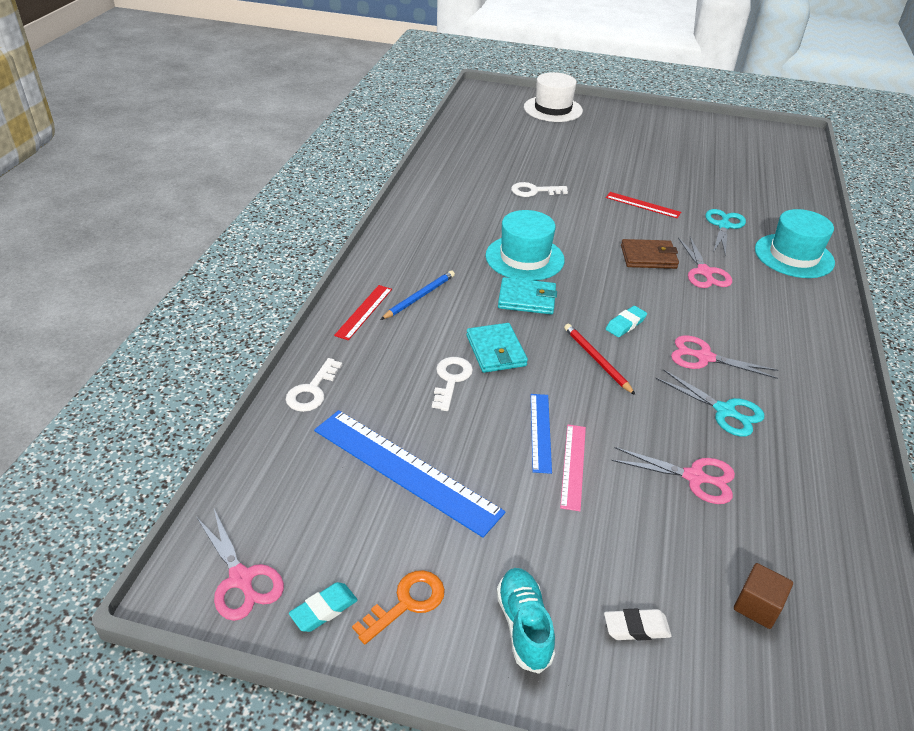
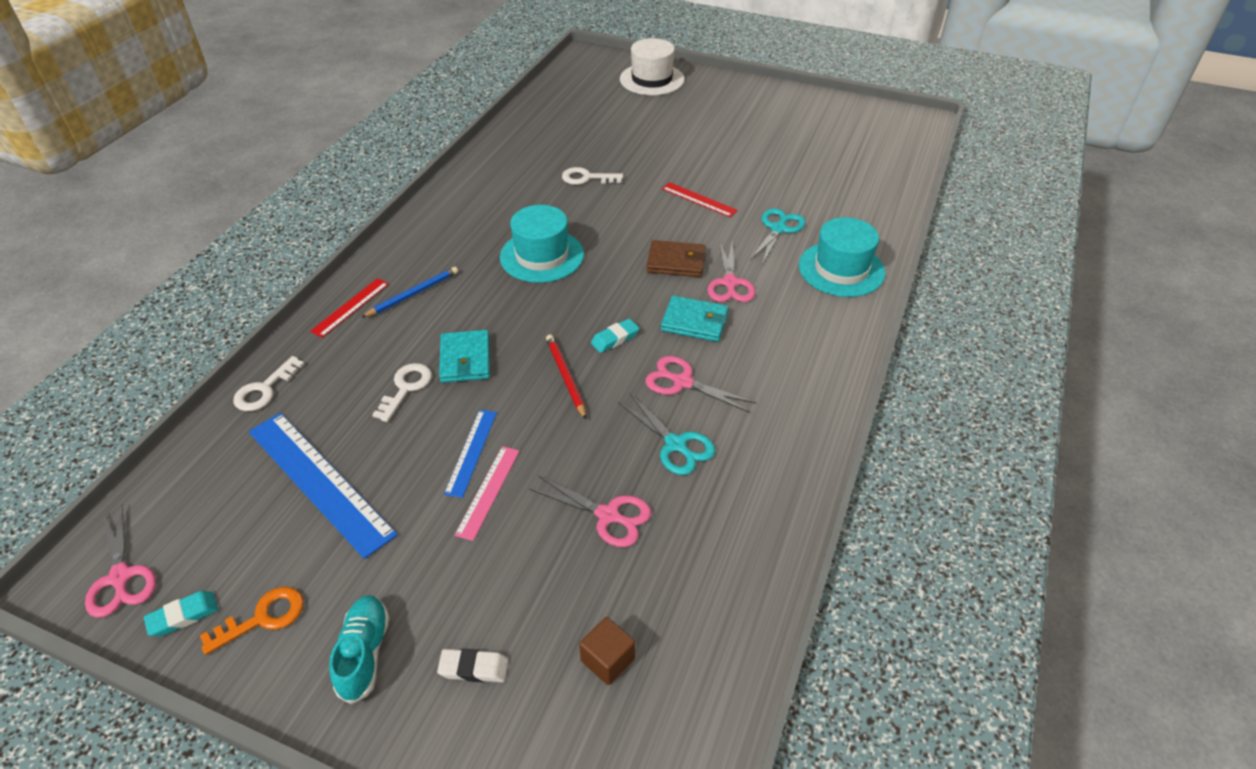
camera: 10 degrees right, 5 degrees up
turquoise wallet [498,277,557,314] -> turquoise wallet moved to [661,296,728,342]

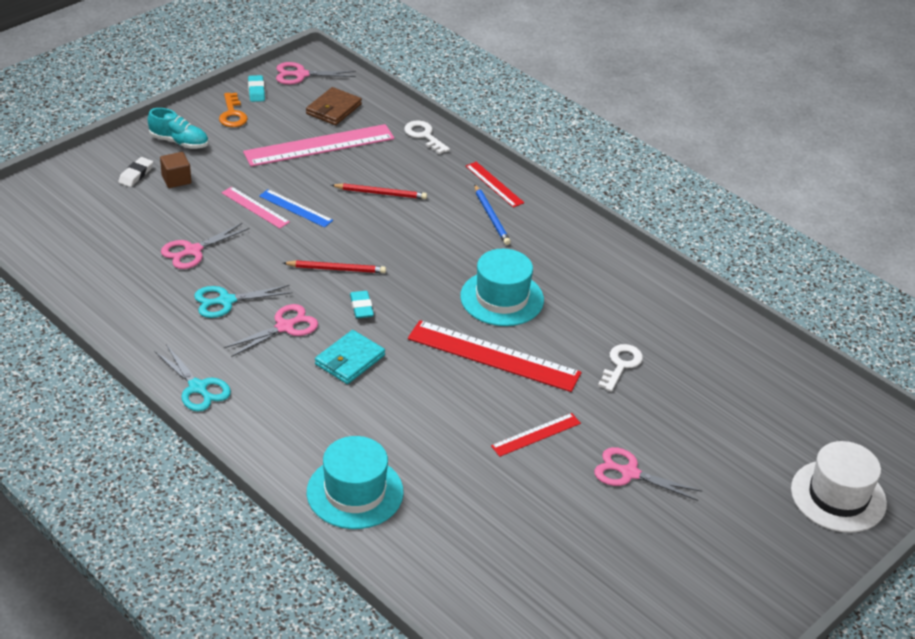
camera: 110 degrees right, 5 degrees down
blue ruler [249,413,398,559] -> pink ruler [243,124,394,167]
white key [372,363,432,422] -> red pencil [331,183,427,199]
turquoise wallet [439,330,490,383] -> none
brown cube [579,617,635,685] -> brown cube moved to [160,152,191,188]
brown wallet [647,240,706,277] -> brown wallet moved to [306,87,362,125]
pink scissors [707,240,755,302] -> pink scissors moved to [594,447,702,501]
turquoise scissors [750,208,806,265] -> turquoise scissors moved to [154,344,231,412]
none -> red ruler [408,320,581,392]

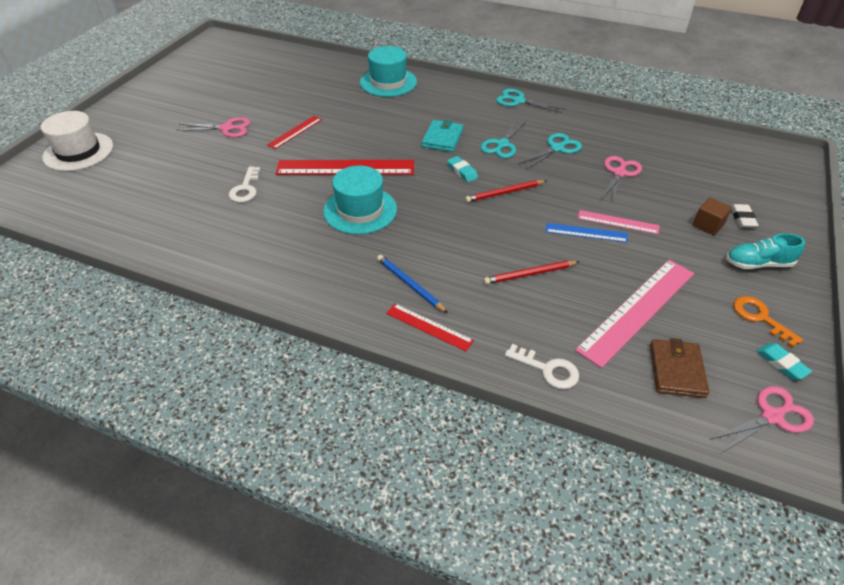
camera: 160 degrees right, 5 degrees up
pink scissors [224,304,318,357] -> turquoise scissors [481,120,527,158]

